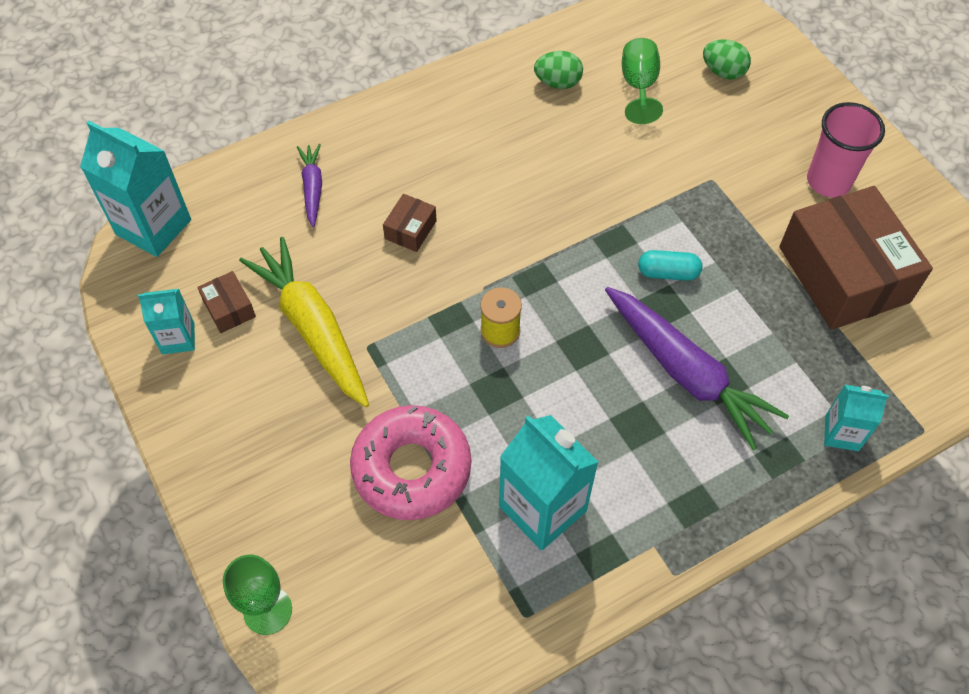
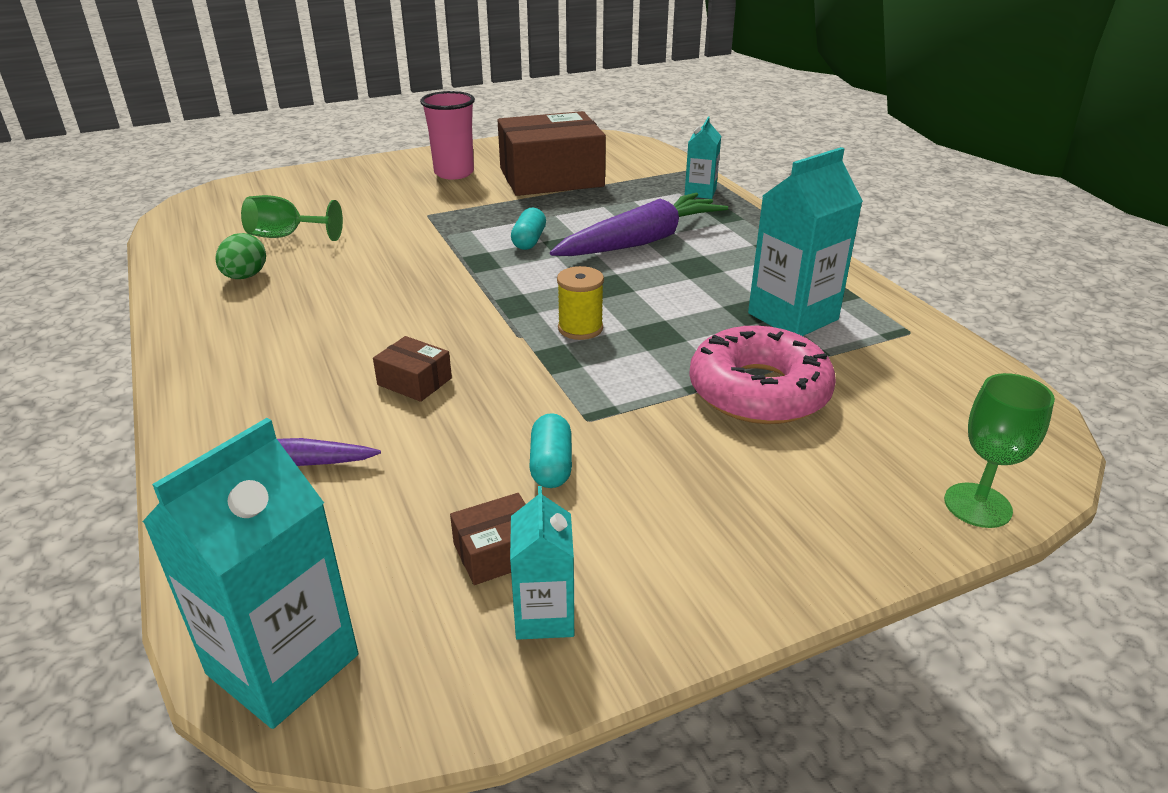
camera: 85 degrees left, 25 degrees down
yellow carrot [239,237,369,407] -> turquoise capsule [529,413,572,488]
green egg [703,39,751,80] -> none

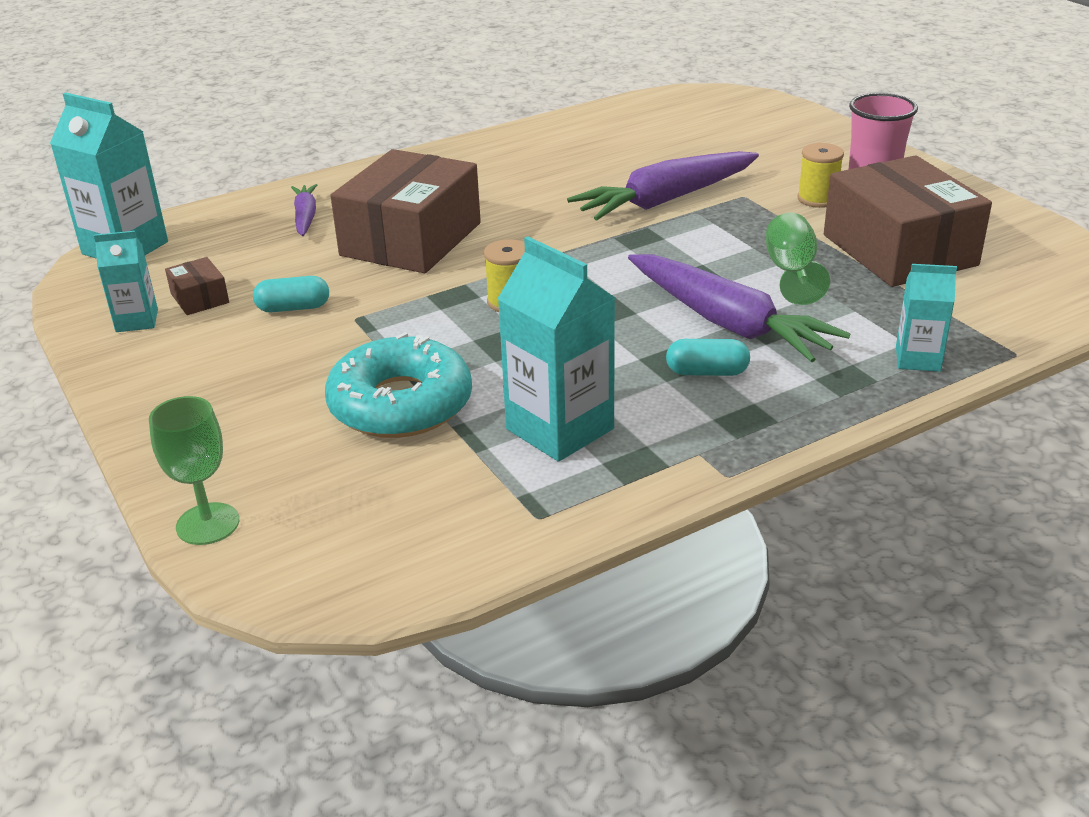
camera: 85 degrees right, 0 degrees up
green egg [215,233,266,279] -> none
green goblet [241,195,343,241] -> green goblet moved to [766,213,830,305]
brown box [373,336,452,402] -> brown box [331,149,481,273], size x2.41
turquoise capsule [511,208,546,250] -> turquoise capsule moved to [666,339,750,376]
pink donut [689,326,836,424] -> turquoise donut [325,332,472,438]
none -> purple carrot [567,151,759,221]
none -> yellow spool [797,143,844,208]

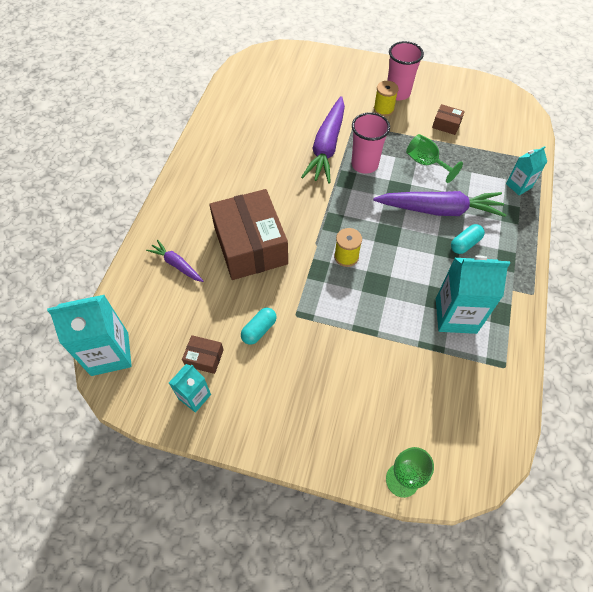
camera: 45 degrees left, 25 degrees up
turquoise donut [325,332,472,438] -> none
brown box [824,155,992,287] -> brown box [432,104,465,135], size x0.41
none -> pink cup [351,112,390,174]

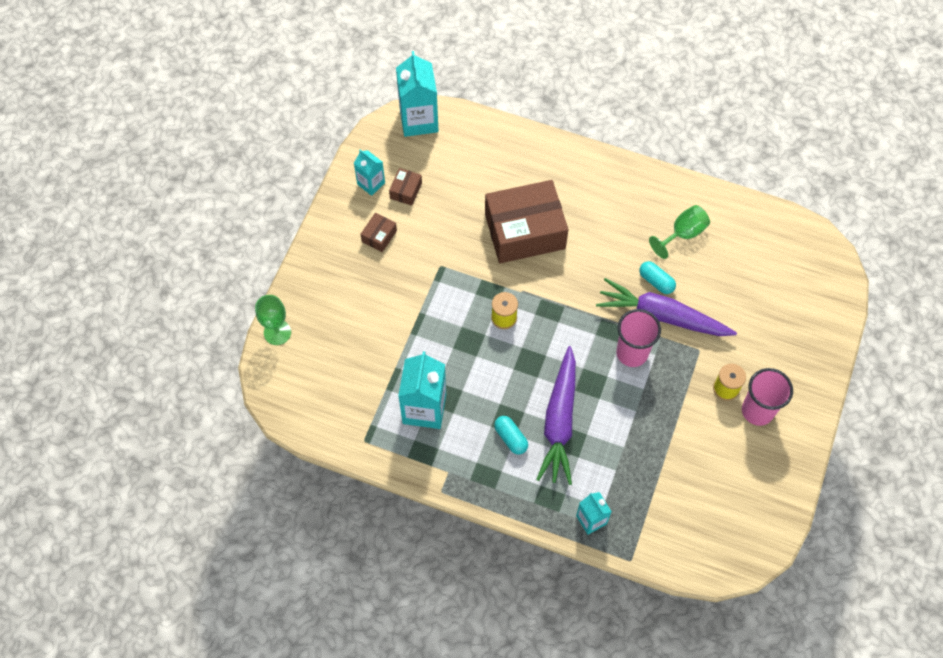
camera: 95 degrees right, 5 degrees up
purple carrot [146,240,203,282] -> none
turquoise capsule [241,308,277,345] -> turquoise capsule moved to [639,261,676,294]
green goblet [406,134,463,183] -> green goblet moved to [649,205,710,259]
brown box [432,104,465,135] -> brown box moved to [360,213,397,252]

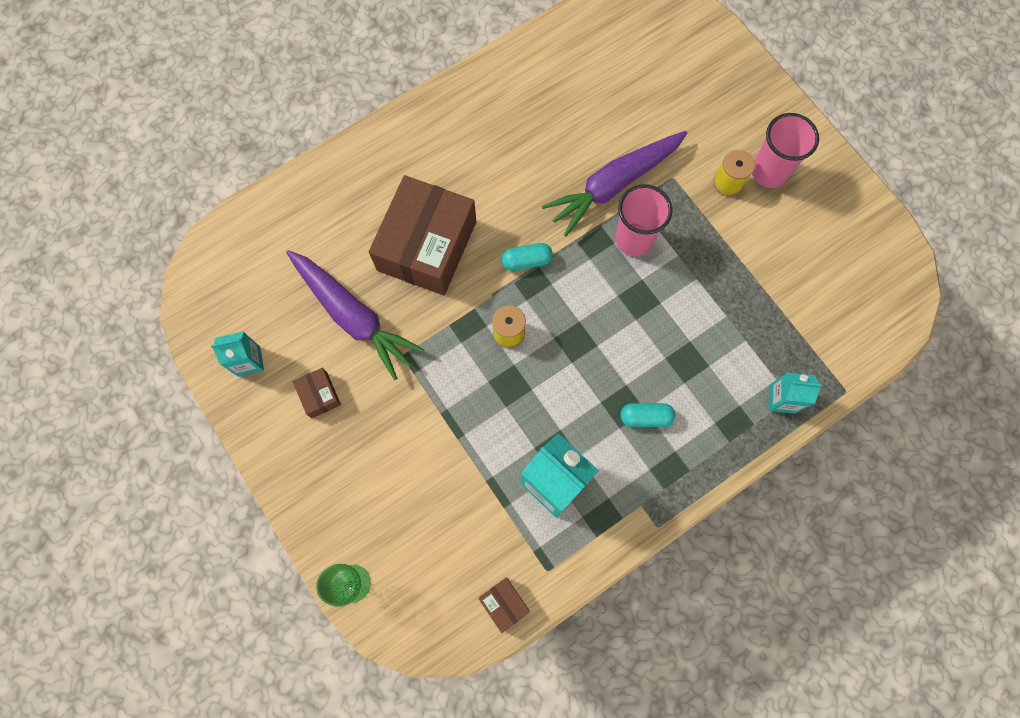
camera: 55 degrees left, 10 degrees up
brown box [389,168,422,206] -> brown box moved to [478,577,530,633]
turquoise carton [396,51,438,137] -> none
purple carrot [536,346,576,485] -> purple carrot moved to [286,250,424,380]
turquoise capsule [639,261,676,294] -> turquoise capsule moved to [501,243,553,271]
green goblet [649,205,710,259] -> none

